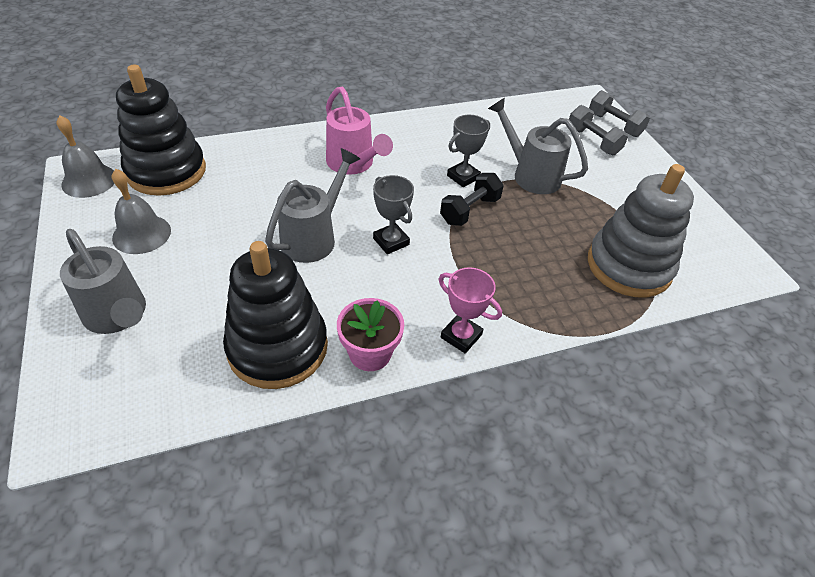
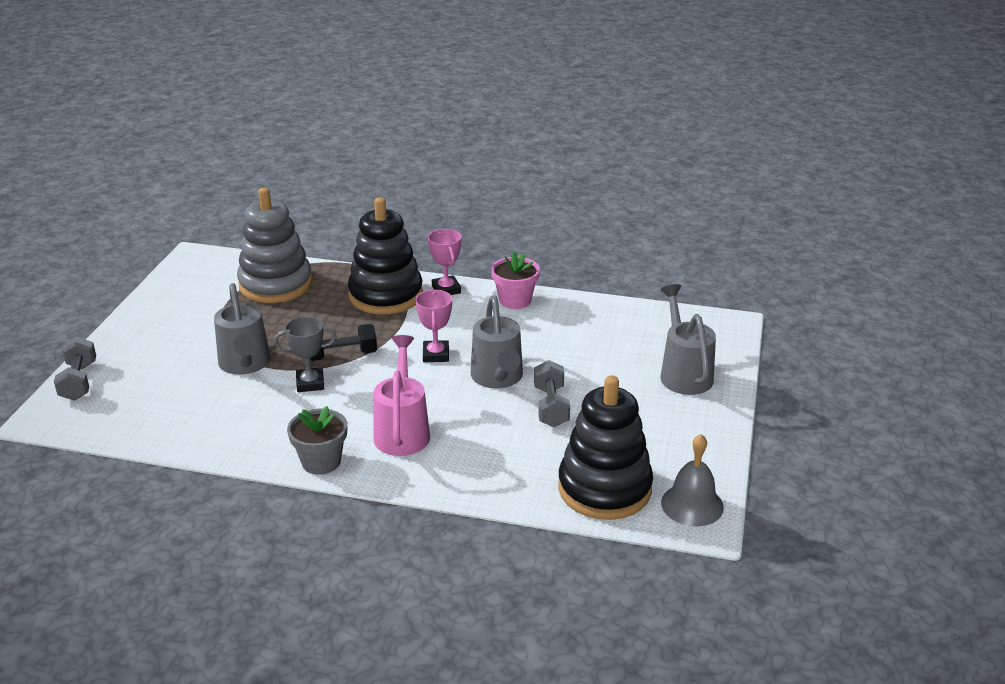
camera: 145 degrees left, 15 degrees down
grey bell [112,169,171,254] -> none
black stacking toy [223,241,328,389] -> black stacking toy moved to [348,197,423,314]
grey watering can [265,148,360,263] -> grey watering can turned 75 degrees counterclockwise [471,296,523,388]
grey trophy [373,175,414,254] -> pink trophy [415,290,452,362]
grey dumbbell [569,105,628,155] -> grey dumbbell moved to [534,360,570,427]
none -> grey flower pot [287,406,347,475]

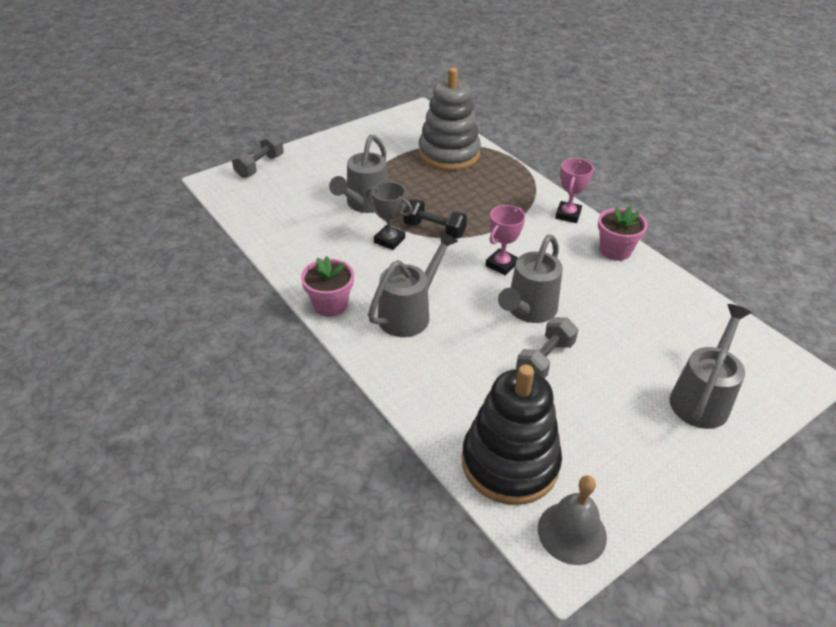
camera: 40 degrees right, 10 degrees up
grey flower pot [287,406,347,475] -> pink flower pot [301,256,354,317]
black stacking toy [348,197,423,314] -> none
pink watering can [373,335,430,456] -> grey watering can [368,231,458,337]

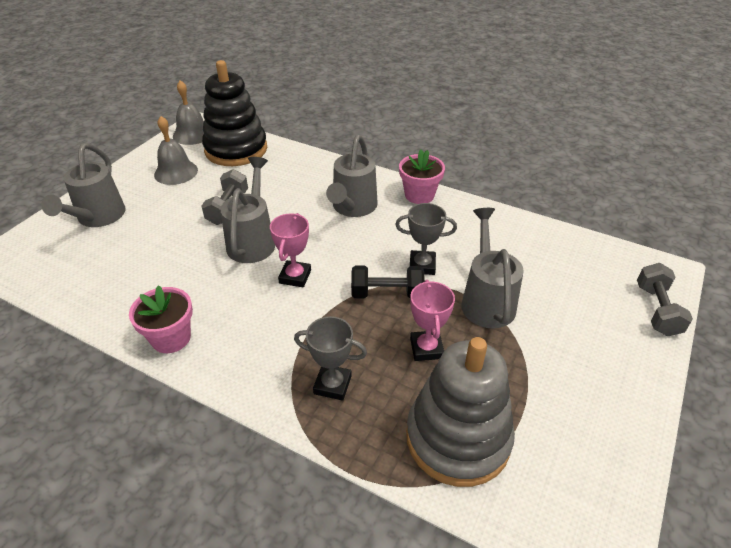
camera: 155 degrees right, 0 degrees up
pink trophy [555,158,594,223] -> pink trophy moved to [410,280,455,361]
none -> grey bell [154,116,198,185]
none -> grey trophy [294,316,367,401]

